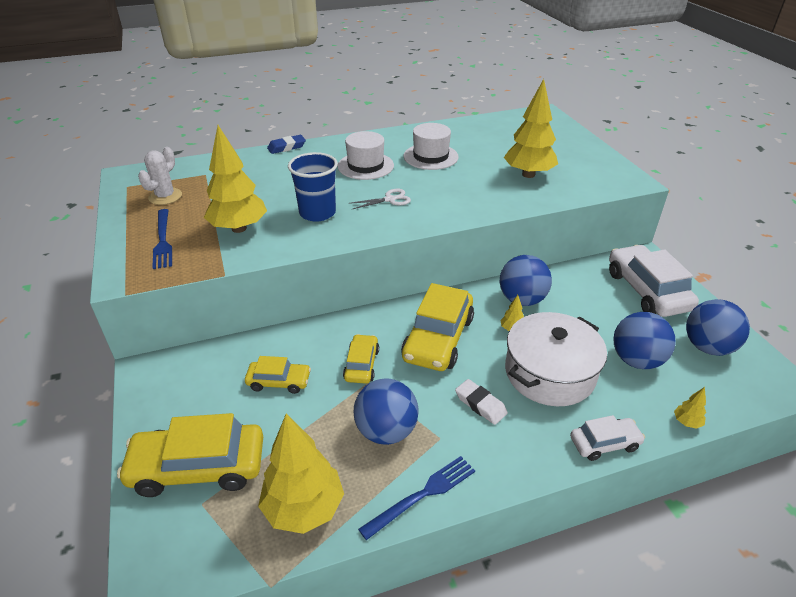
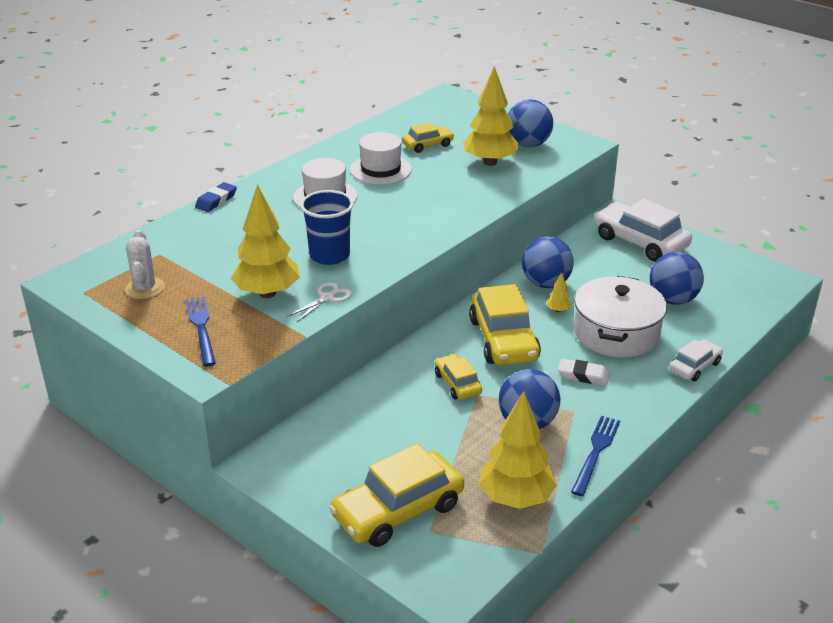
camera: 30 degrees left, 5 degrees down
blue fork [152,209,172,269] -> blue fork turned 150 degrees counterclockwise [185,296,216,366]
yellow car [245,356,311,394] -> yellow car moved to [402,122,454,153]
white scissors [349,189,411,209] -> white scissors moved to [287,282,352,323]
yellow tree [674,387,706,429] -> none
blue ball [686,299,750,356] -> blue ball moved to [508,99,553,148]

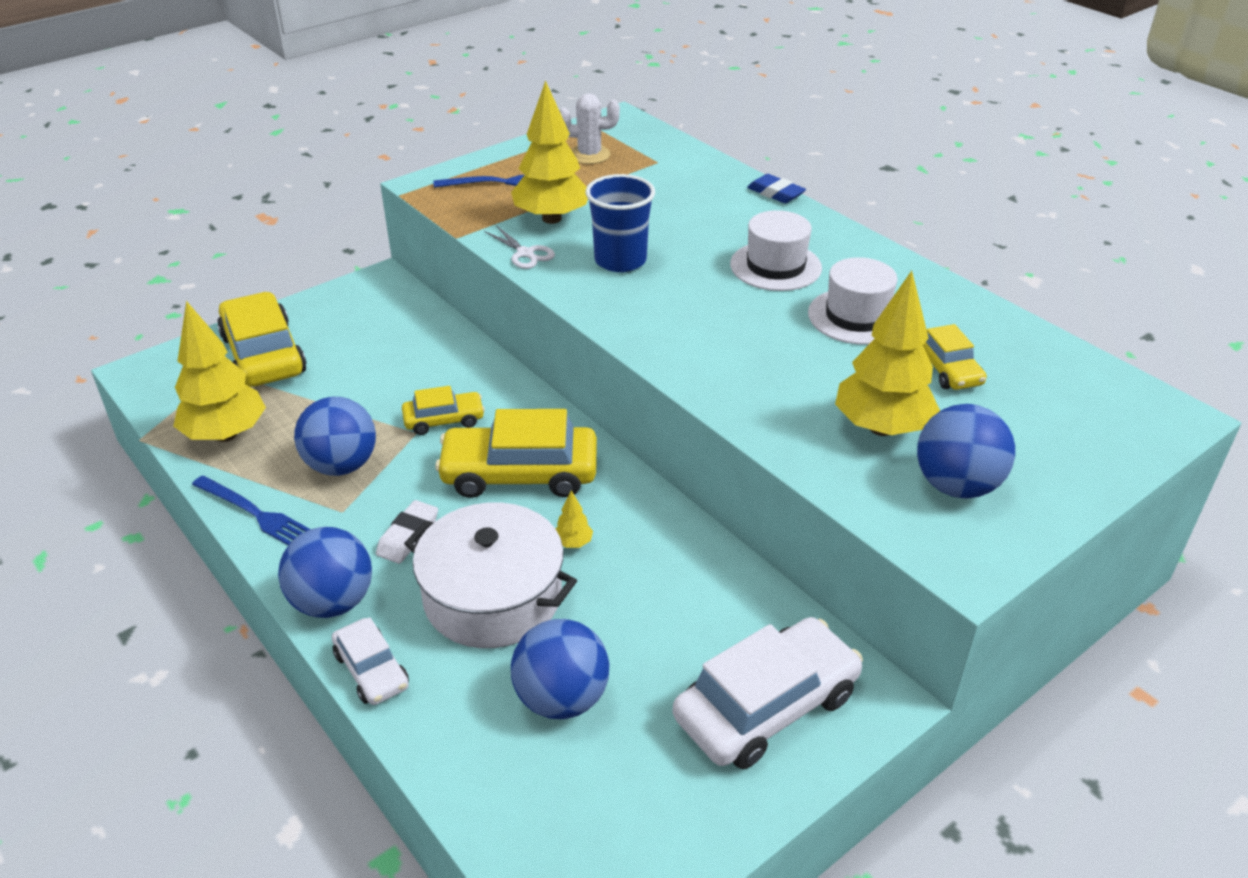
camera: 100 degrees right, 5 degrees up
blue ball [522,236,574,288] -> blue ball moved to [278,527,372,618]

